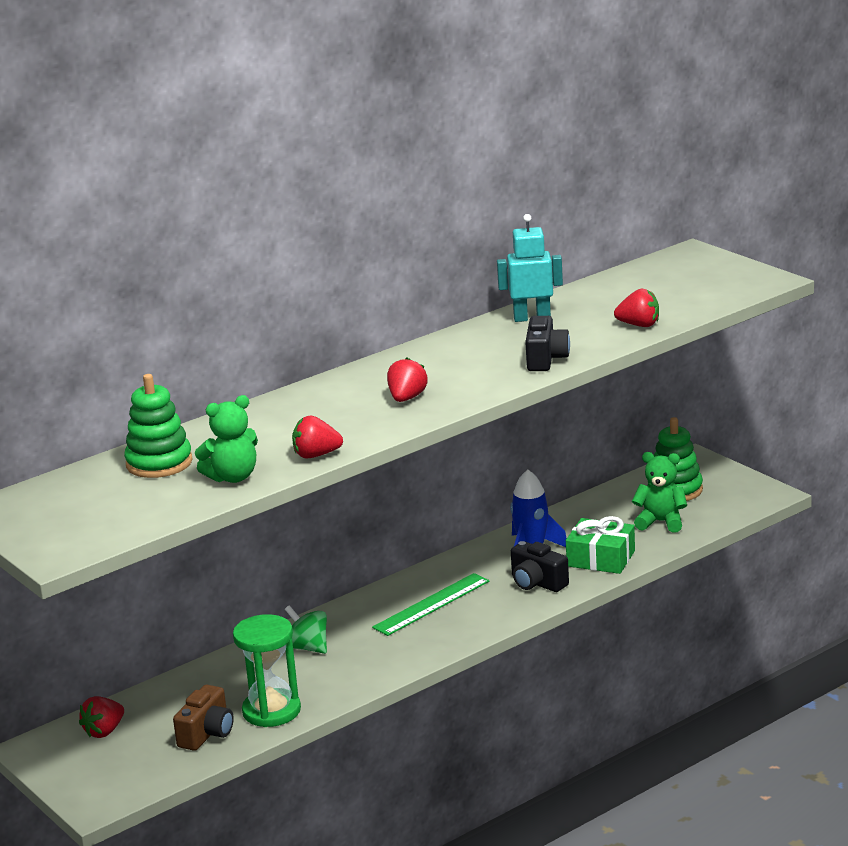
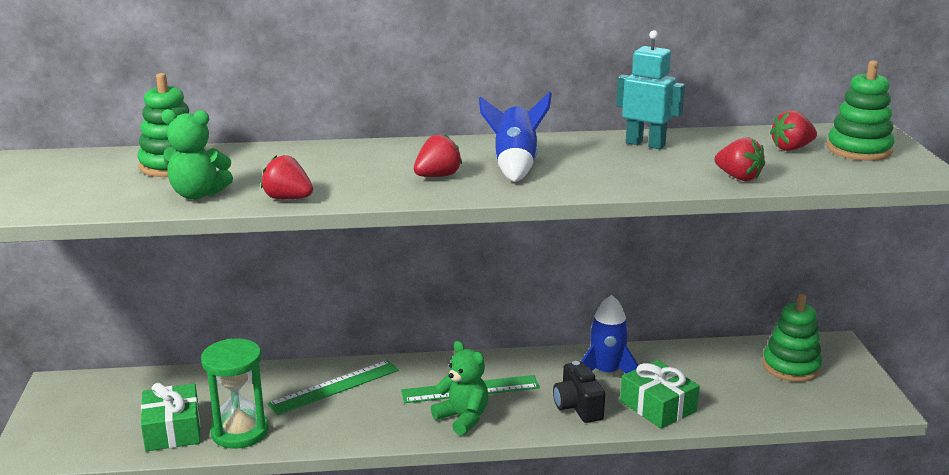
camera: 30 degrees right, 0 degrees up
red strawberry [79,696,124,738] -> red strawberry moved to [770,110,817,151]
brown camera [173,685,234,751] -> green gift [141,383,201,452]
green spinning top [285,605,327,654] -> green ruler [267,360,399,415]
black camera [525,316,570,371] -> none
green teddy bear [632,452,687,533] -> green teddy bear moved to [431,341,488,436]
none -> blue rocket [479,92,552,182]
none -> green stacking toy [827,60,895,161]

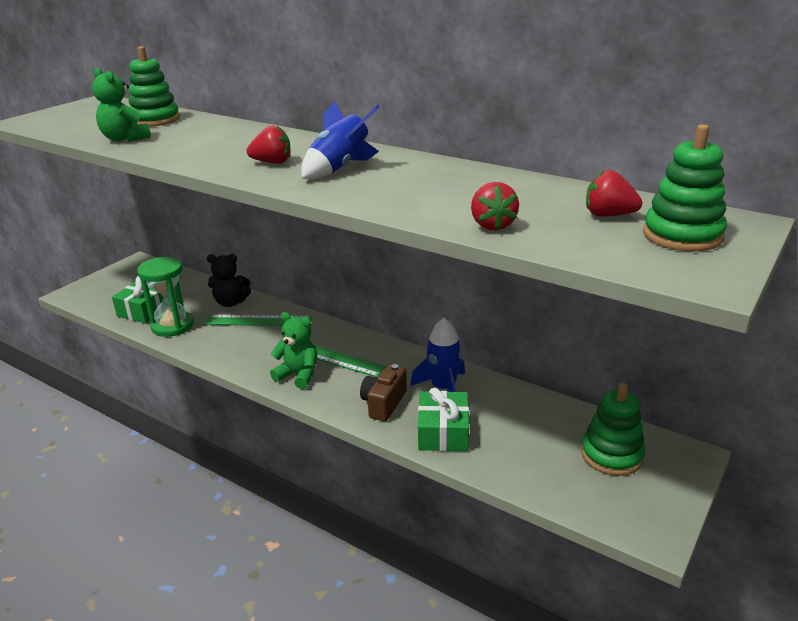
camera: 40 degrees right, 5 degrees up
red strawberry [261,155,313,200] -> none
green teddy bear [431,341,488,436] -> green teddy bear turned 60 degrees counterclockwise [270,312,317,389]
black camera [553,361,605,423] -> brown camera [360,364,407,421]
turquoise robot [616,30,685,149] -> none
none -> black teddy bear [207,254,251,307]

